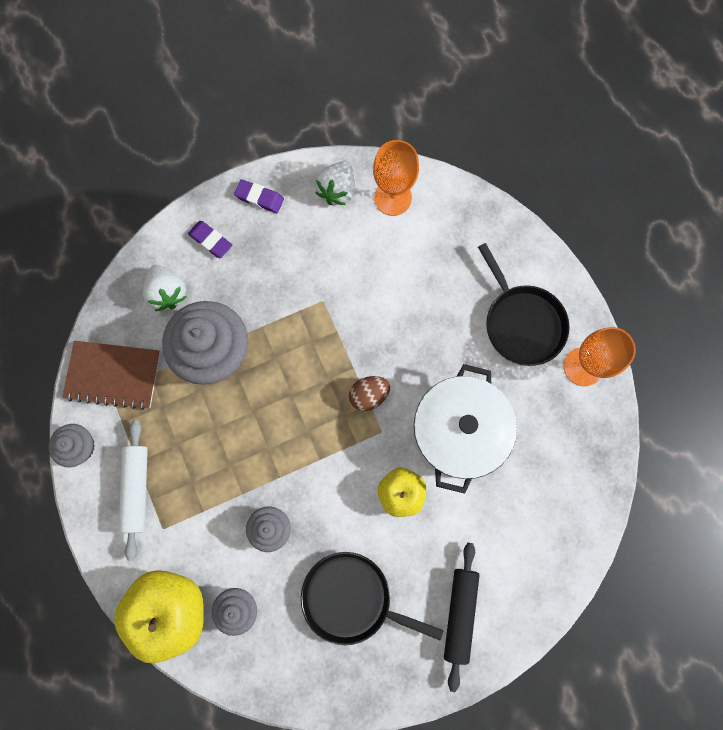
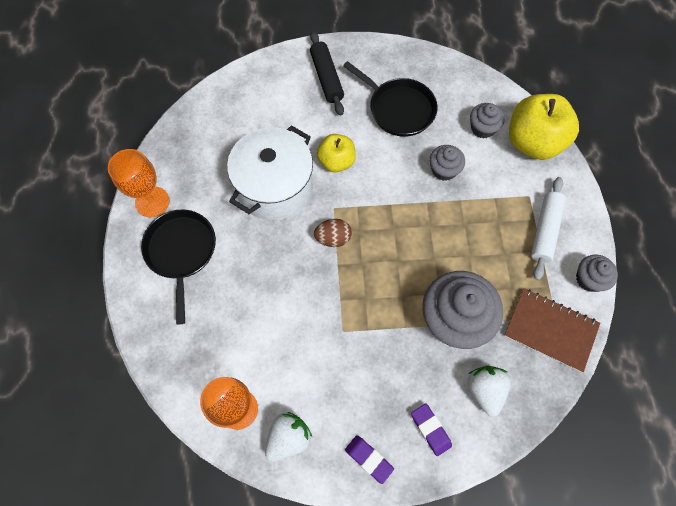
camera: 160 degrees left, 10 degrees down
black rolling pin [444,543,480,692] -> black rolling pin turned 45 degrees counterclockwise [310,31,344,115]

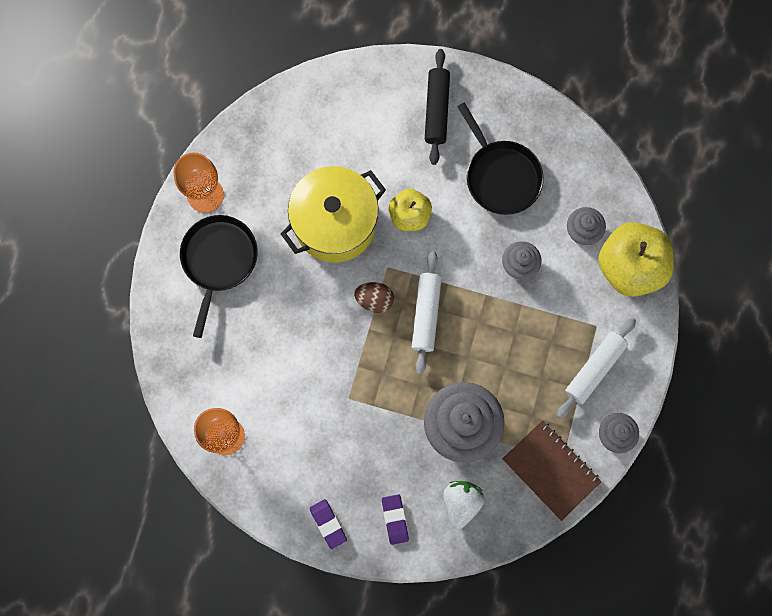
camera: 20 degrees right, 10 degrees up
white pot [227,125,313,221] -> yellow pot [281,166,386,263]
white strawberry [265,412,312,462] -> none
none -> white rolling pin [412,251,442,374]

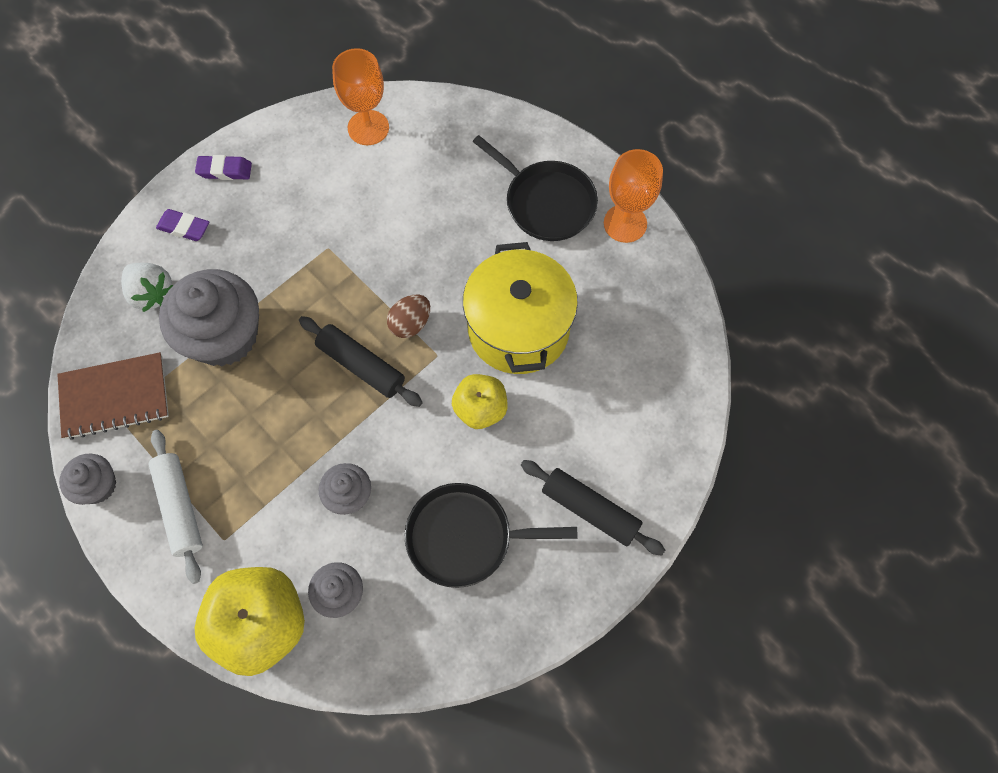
camera: 120 degrees right, 10 degrees down
white rolling pin [412,251,442,374] -> black rolling pin [299,316,423,407]

